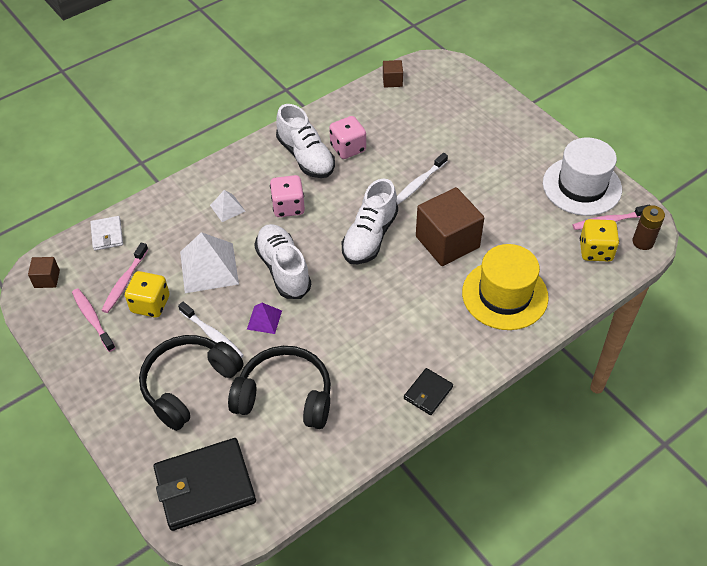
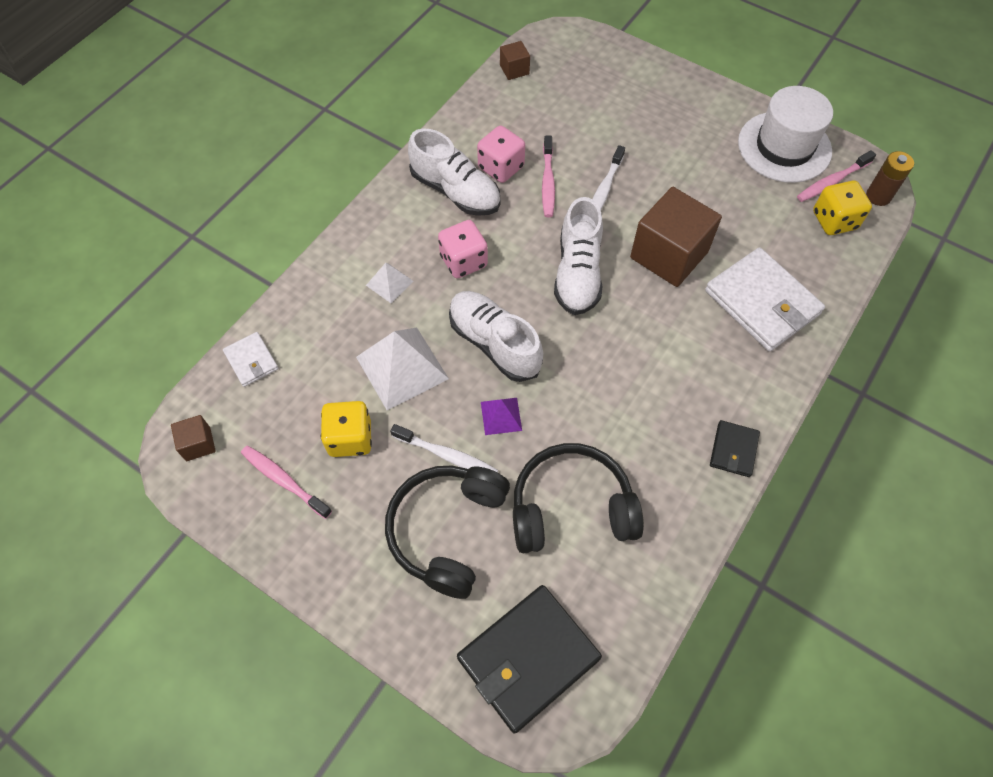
camera: 20 degrees left, 10 degrees up
pink toothbrush [101,243,148,313] -> pink toothbrush moved to [542,136,555,217]
yellow hat [462,244,549,330] -> white wallet [705,247,825,352]

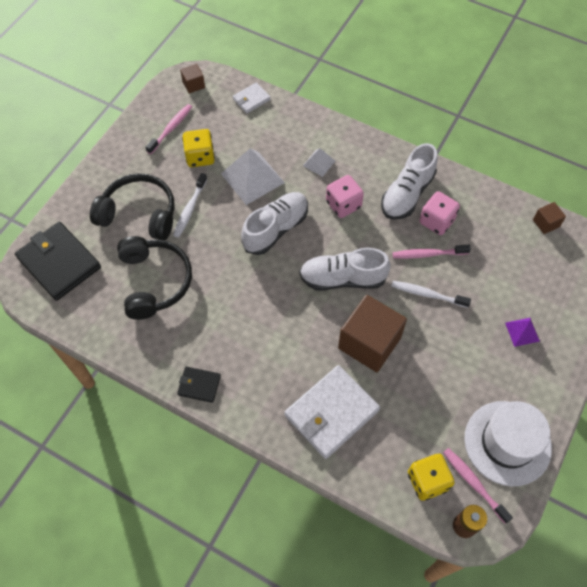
camera: 85 degrees right, 0 degrees up
purple pyramid [481,398,522,435] -> purple pyramid moved to [505,318,540,347]

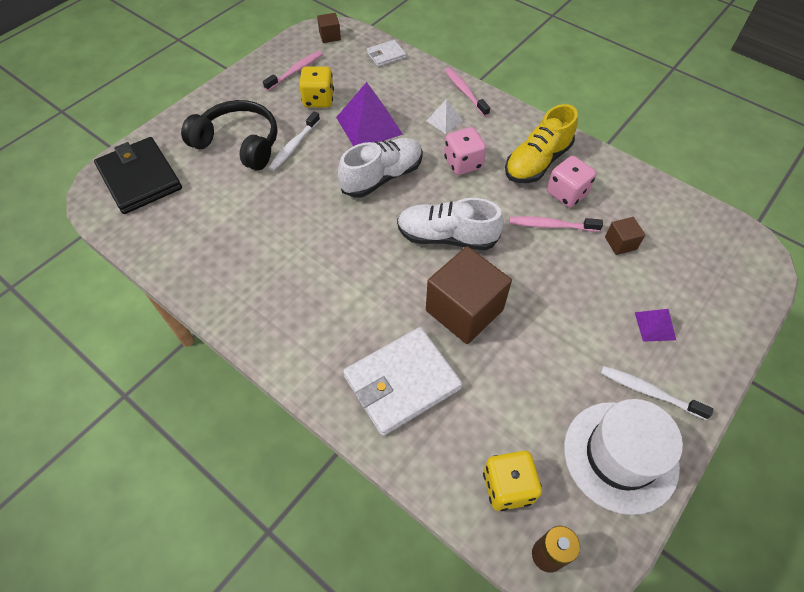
camera: 10 degrees right, 5 degrees down
black headphones [117,236,192,320] -> none
black wallet [177,367,221,403] -> none
white pyramid [221,148,285,205] -> purple pyramid [336,82,403,146]
white shoe [381,143,438,220] -> yellow shoe [505,104,578,183]
white toothbrush [391,281,471,308] -> white toothbrush moved to [601,366,714,420]
pink toothbrush [443,448,513,523] -> pink toothbrush moved to [445,68,490,117]
brown cube [533,202,566,234] -> brown cube moved to [605,217,645,255]

